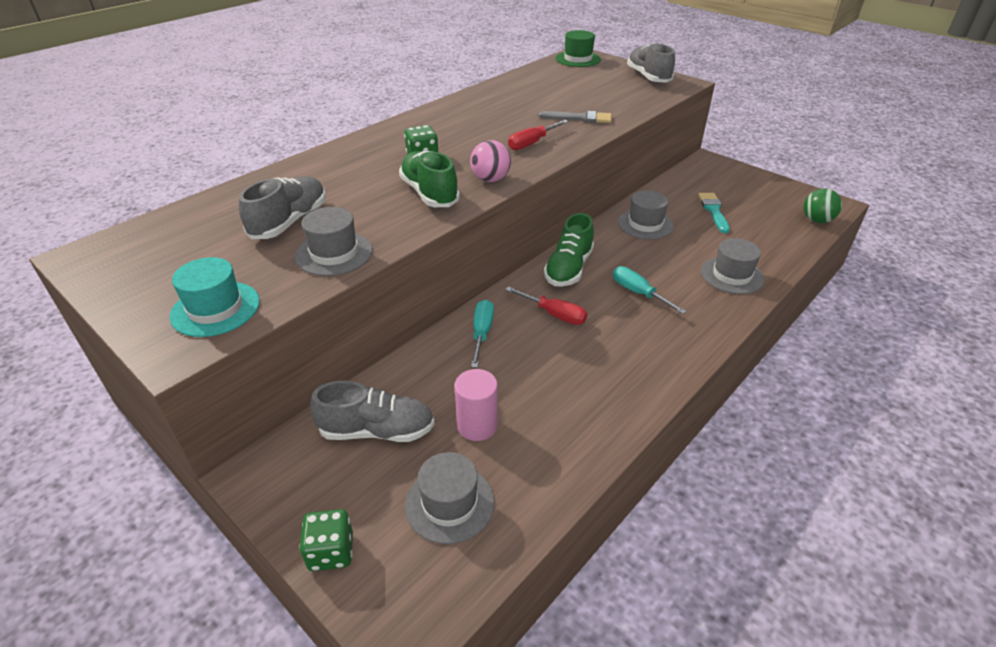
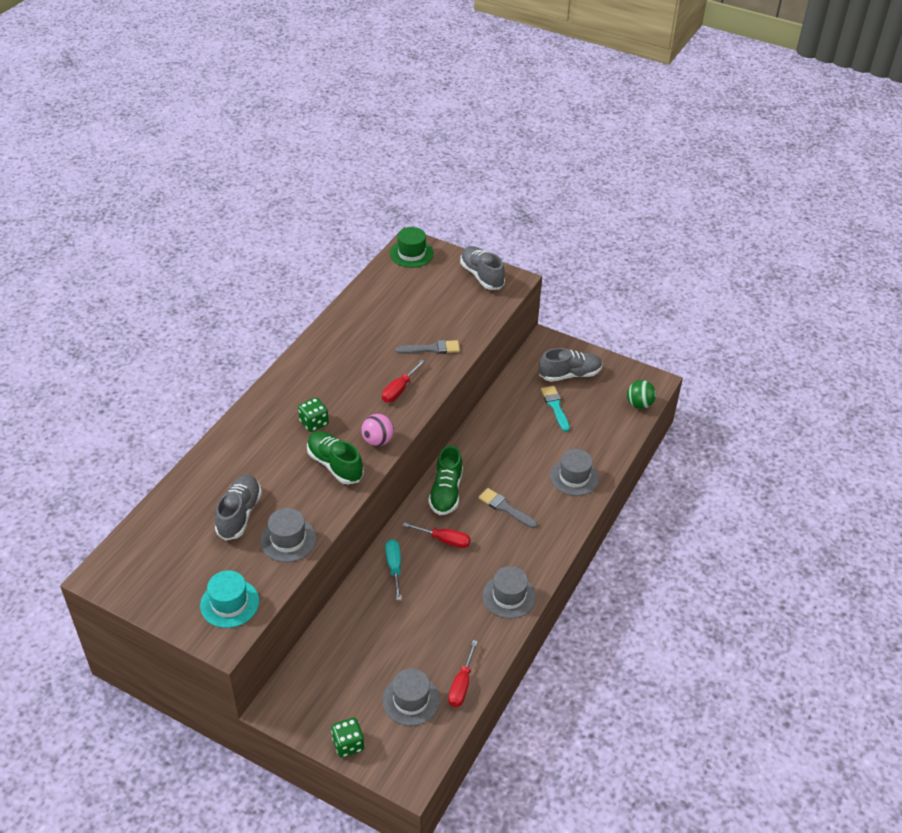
camera: 15 degrees left, 5 degrees up
grey shoe [310,380,435,442] -> grey shoe moved to [539,348,602,382]
pink cylinder [454,369,498,441] -> none
turquoise screwdriver [613,266,687,314] -> grey brush [479,488,537,528]
grey hat [618,190,674,239] -> grey hat moved to [482,566,536,619]
none -> red screwdriver [448,640,478,707]

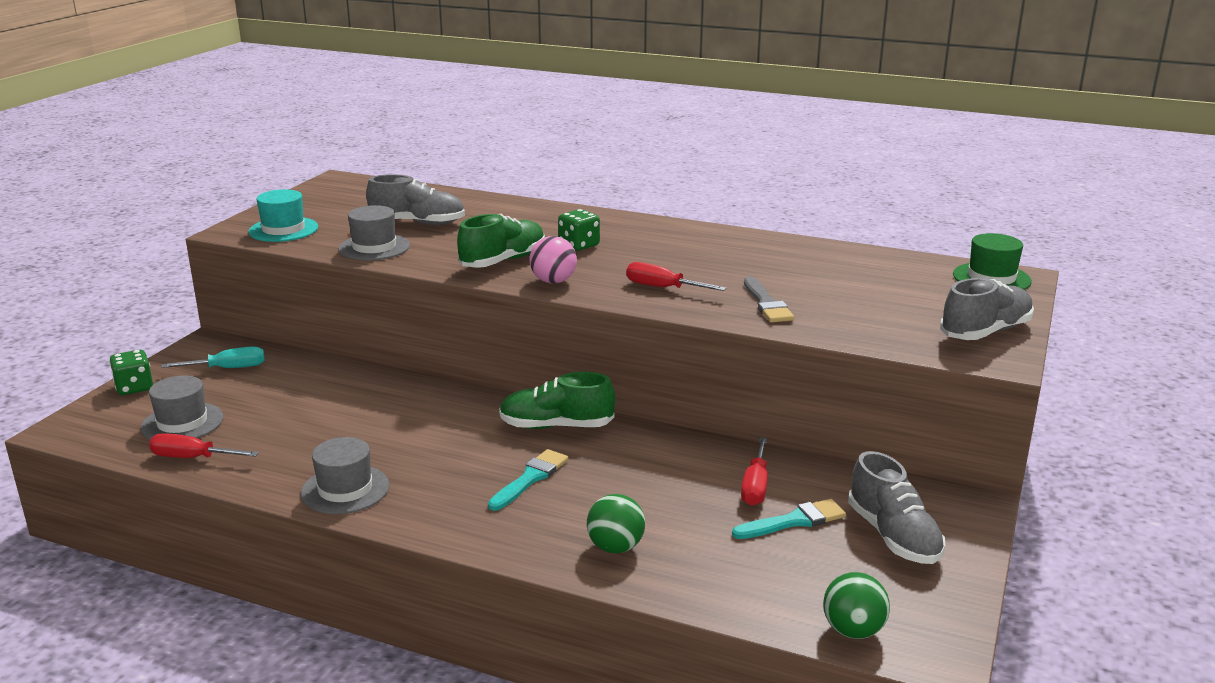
camera: 85 degrees right, 20 degrees down
turquoise screwdriver [385,539,402,600] -> turquoise screwdriver moved to [161,346,265,368]
red screwdriver [403,522,471,548] -> red screwdriver moved to [741,437,767,506]
grey brush [479,488,537,528] -> turquoise brush [488,449,568,511]
grey hat [550,449,599,496] -> green ball [587,494,645,553]

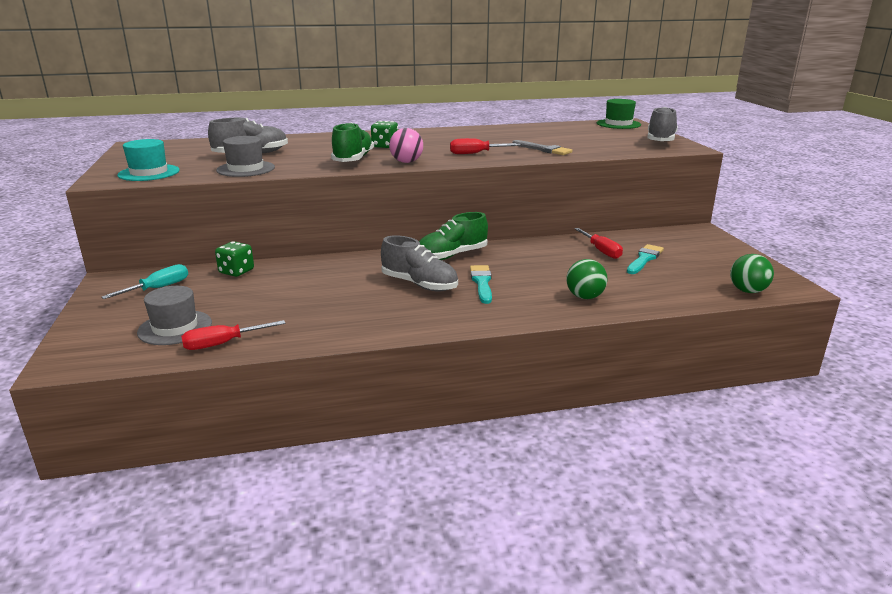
camera: 35 degrees left, 0 degrees up
green dice [109,350,153,395] -> green dice moved to [215,241,254,277]
grey hat [301,437,389,514] -> none
grey shoe [848,451,945,564] -> grey shoe moved to [381,235,458,291]

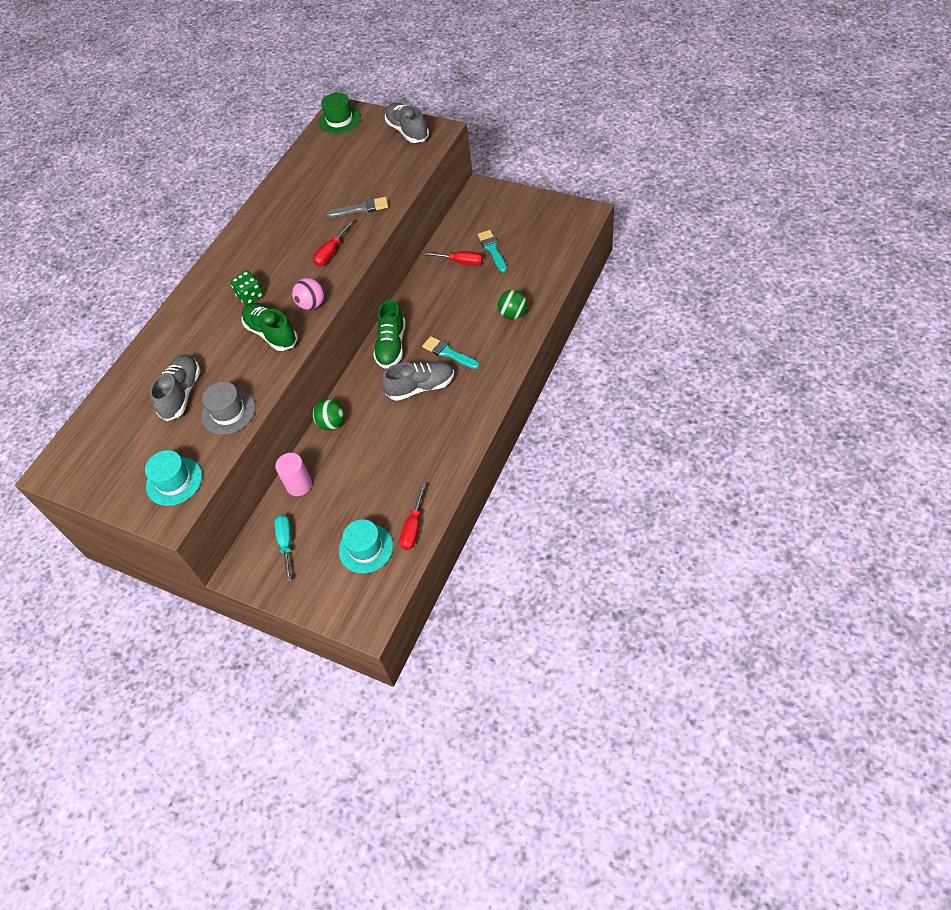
camera: 45 degrees left, 30 degrees up
grey hat [137,286,212,345] -> turquoise hat [339,519,393,573]
green dice [215,241,254,277] -> pink cylinder [275,453,312,496]
green ball [730,254,774,293] -> green ball moved to [312,399,344,430]

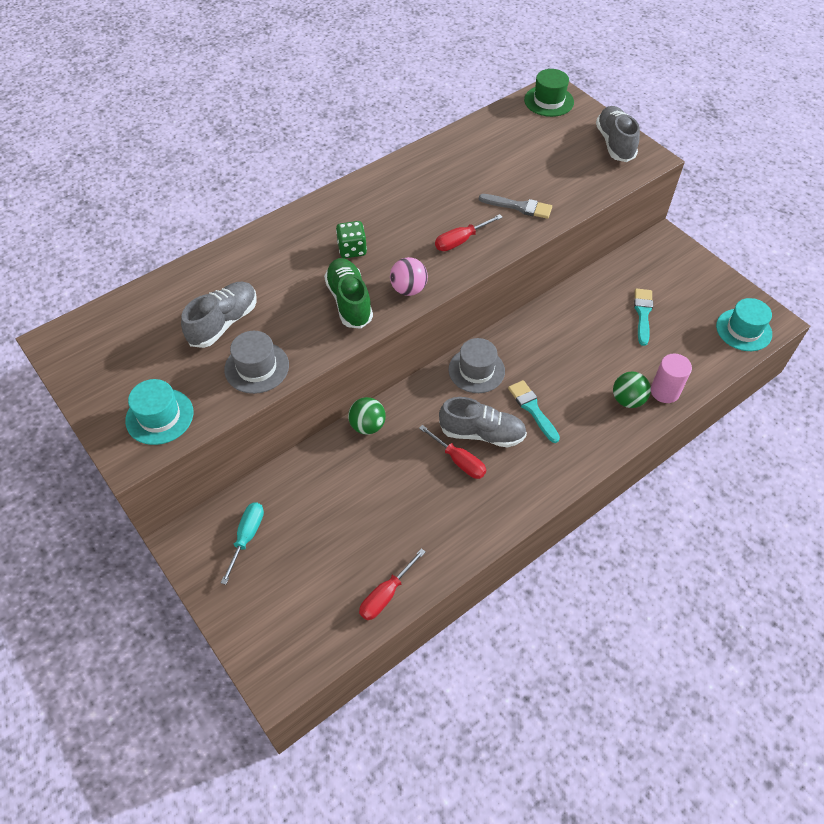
camera: 20 degrees right, 0 degrees up
pink cylinder [275,453,312,496] -> pink cylinder moved to [651,354,692,403]
turquoise hat [339,519,393,573] -> turquoise hat moved to [716,298,772,351]
green shoe [373,300,405,369] -> grey hat [448,338,505,393]
red screwdriver [423,251,483,266] -> red screwdriver moved to [419,425,486,479]

